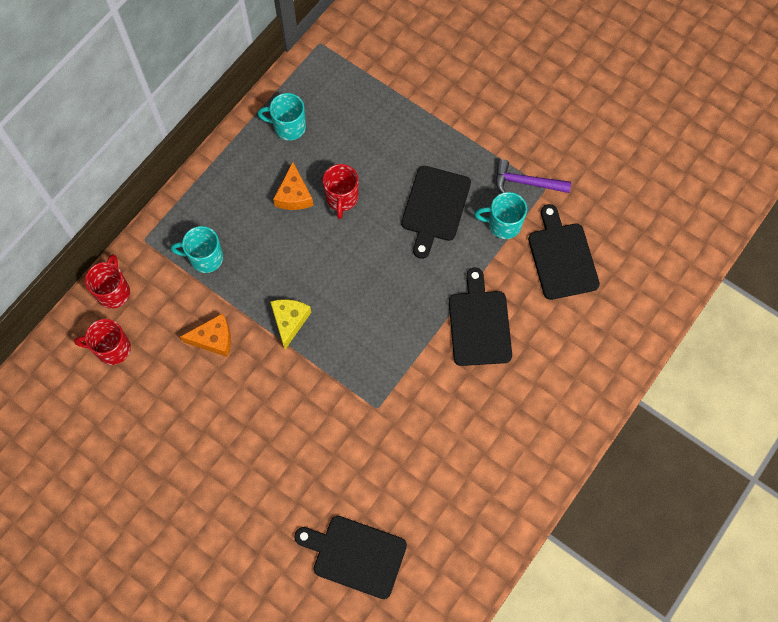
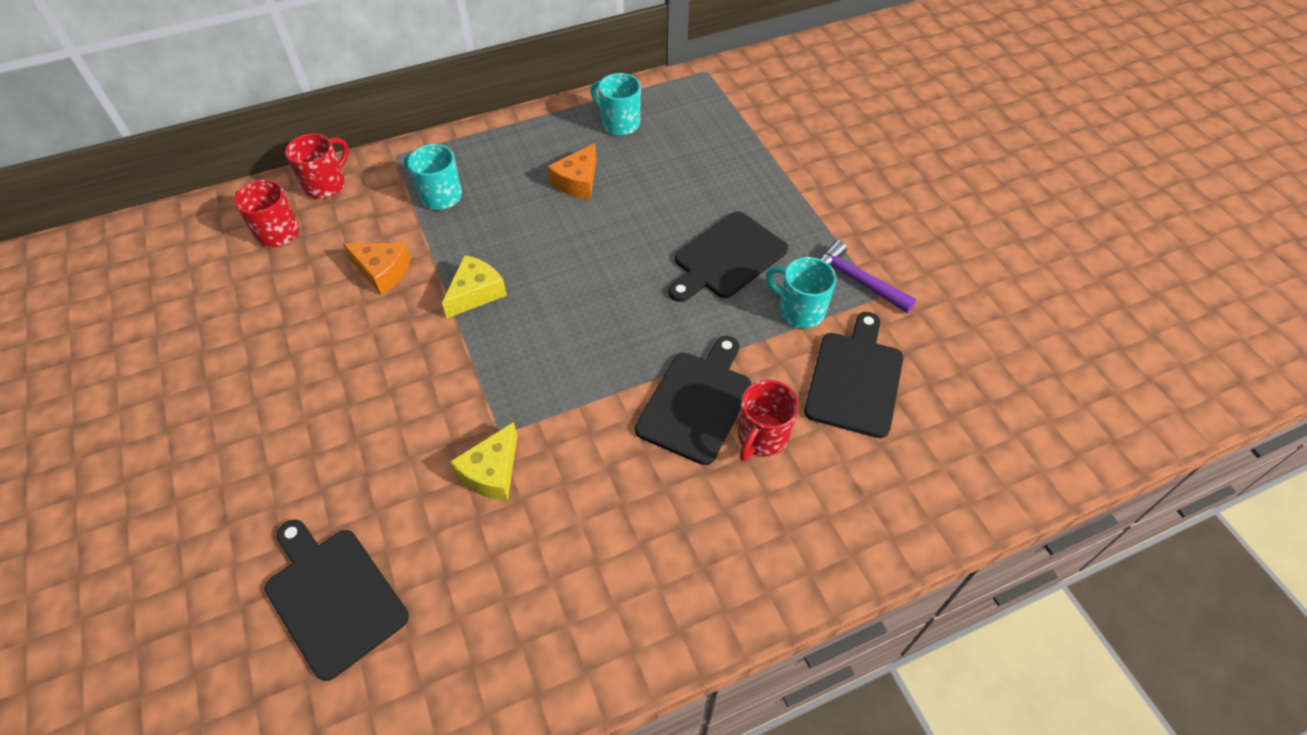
camera: 30 degrees right, 15 degrees down
red mug [323,164,359,219] -> red mug moved to [738,380,799,461]
none -> yellow cheese [450,422,517,501]

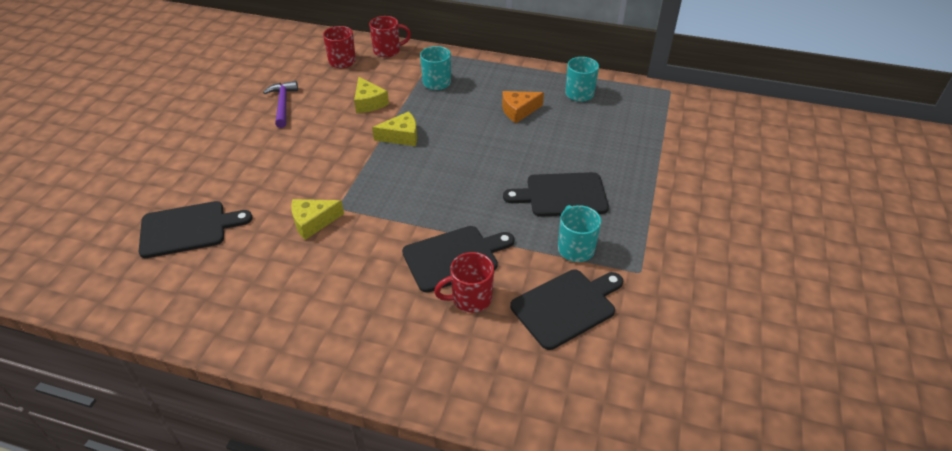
camera: 40 degrees right, 10 degrees down
black cutting board [265,520,409,681] -> black cutting board turned 75 degrees clockwise [139,201,253,258]
orange cheese [343,243,411,295] -> yellow cheese [354,77,389,113]
purple hammer [820,240,916,313] -> purple hammer moved to [263,81,298,128]

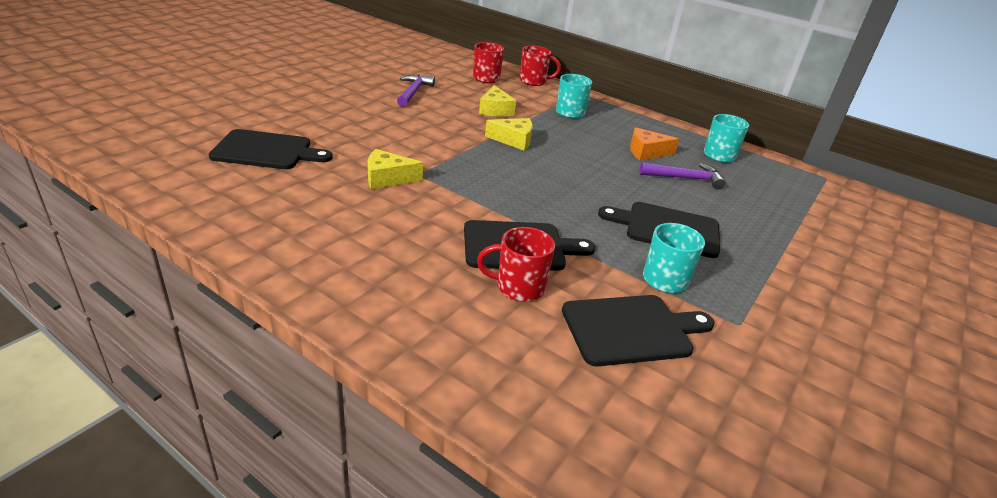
camera: 15 degrees right, 10 degrees down
none -> purple hammer [640,163,725,189]

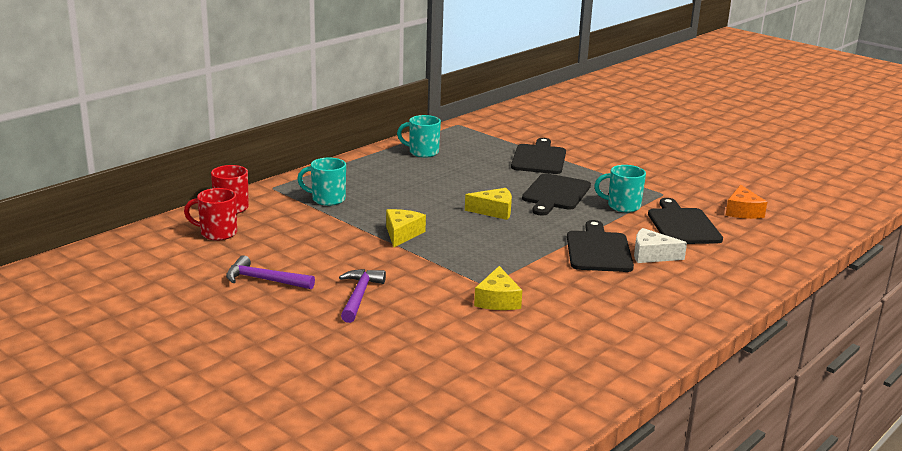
camera: 80 degrees left, 10 degrees down
black cutting board [209,129,333,169] -> black cutting board moved to [511,138,566,174]
red mug [477,227,555,302] -> white cheese [634,228,687,263]
yellow cheese [479,85,516,117] -> yellow cheese moved to [465,188,512,220]
orange cheese [630,127,679,160] -> orange cheese moved to [726,185,767,219]
purple hammer [640,163,725,189] -> purple hammer moved to [339,269,386,323]

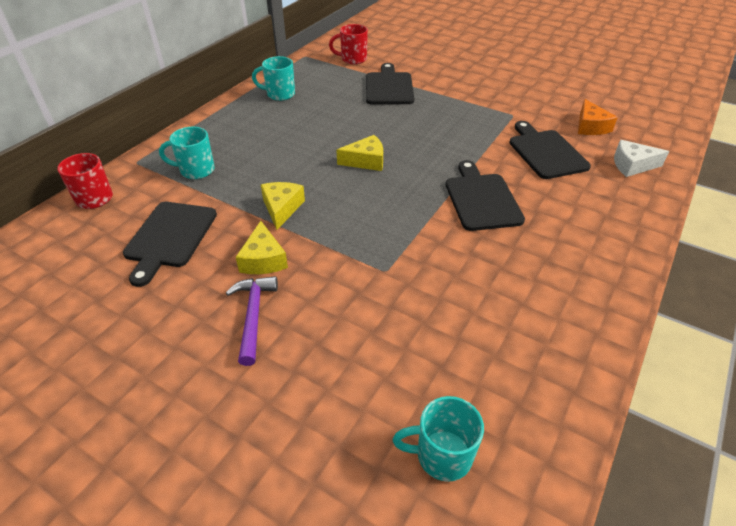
camera: 10 degrees left, 20 degrees up
red mug [184,188,237,241] -> red mug moved to [329,24,368,64]
purple hammer [226,255,315,289] -> none
yellow cheese [474,266,522,310] -> yellow cheese moved to [236,221,288,274]
black cutting board [522,173,591,216] -> black cutting board moved to [123,202,217,287]
turquoise mug [594,165,646,213] -> turquoise mug moved to [393,396,484,482]
white cheese [634,228,687,263] -> white cheese moved to [614,140,669,177]

